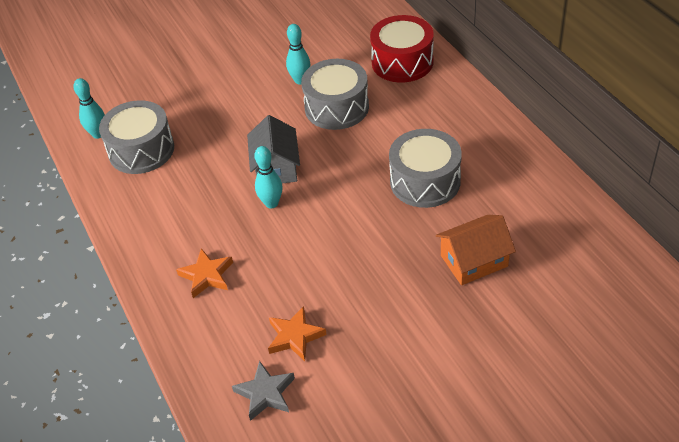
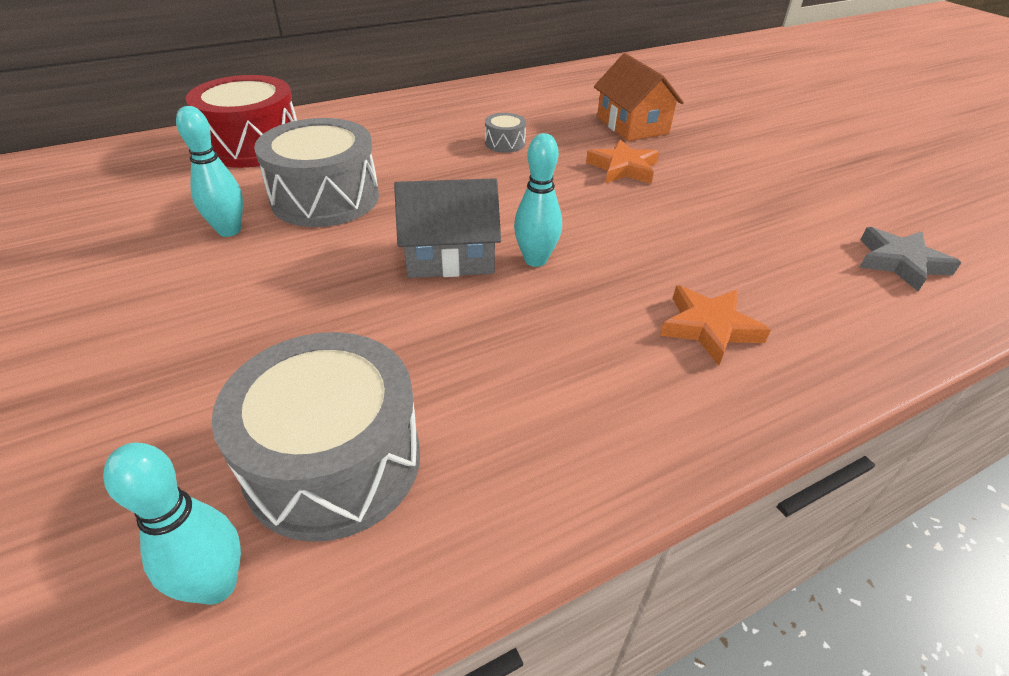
camera: 95 degrees left, 5 degrees down
orange star [268,306,327,361] -> orange star moved to [586,140,659,184]
grey drum [389,129,462,208] -> grey drum [485,113,526,153], size x0.45

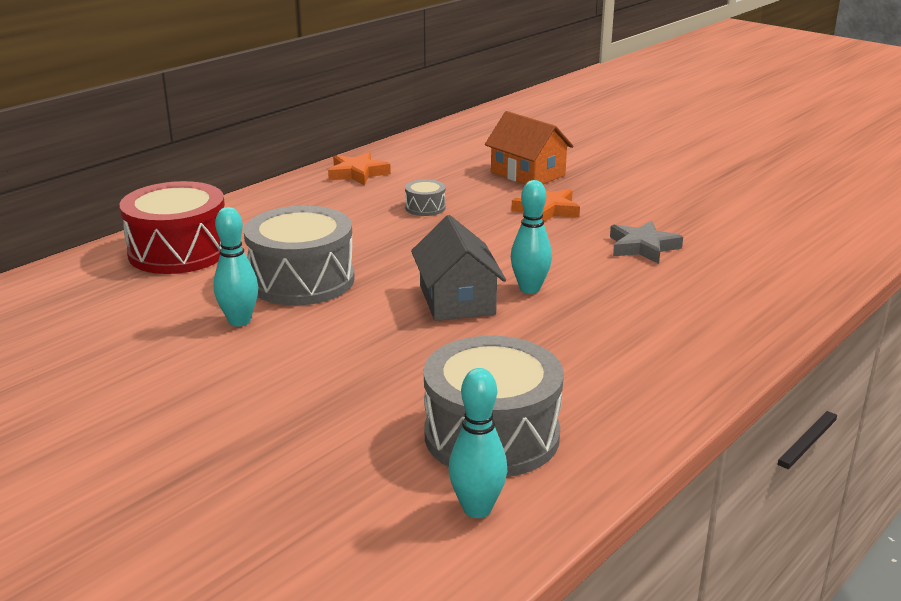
camera: 20 degrees left, 15 degrees down
grey house [394,178,501,278] -> grey house turned 75 degrees counterclockwise [411,215,506,321]
orange star [660,286,771,366] -> orange star moved to [328,152,391,185]
grey star [859,227,961,292] -> grey star moved to [610,221,683,264]

